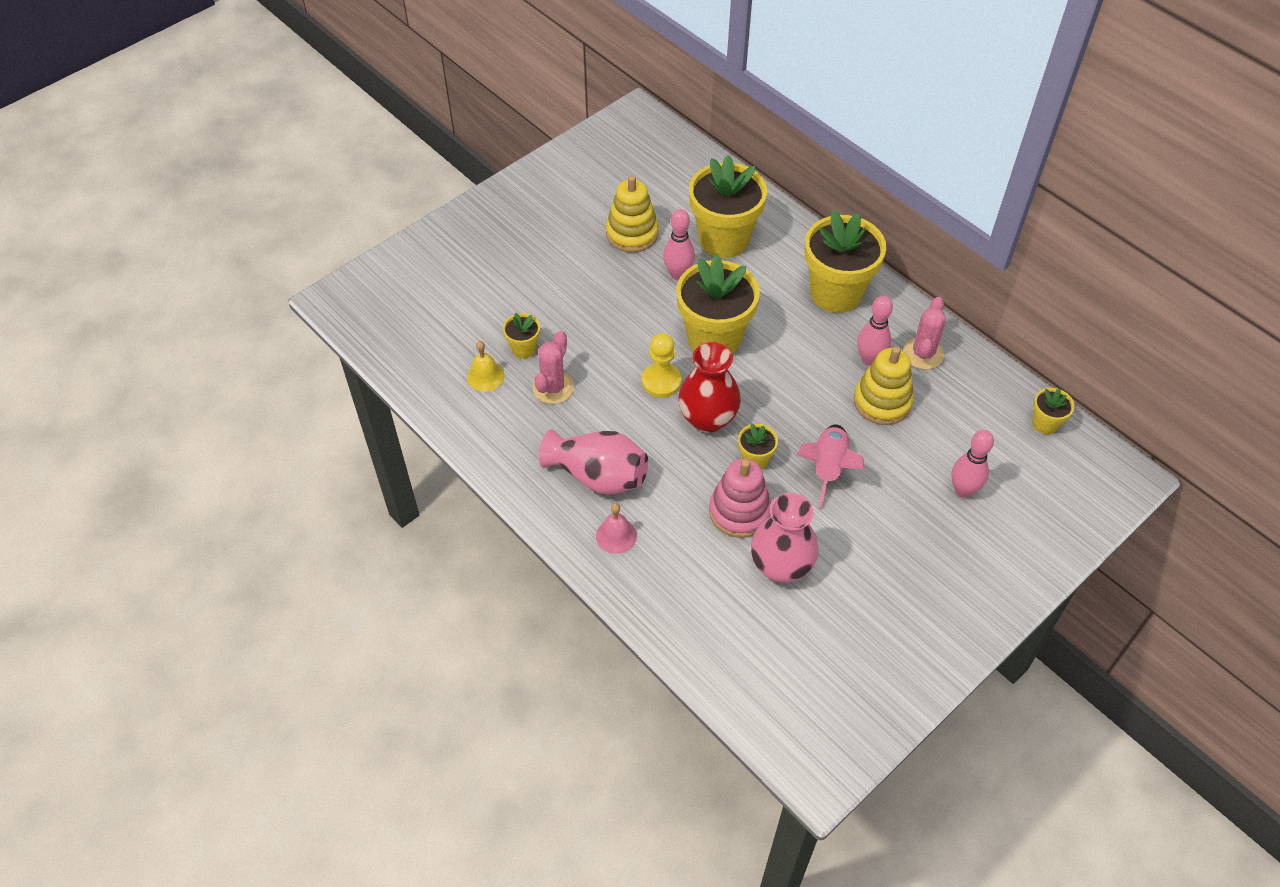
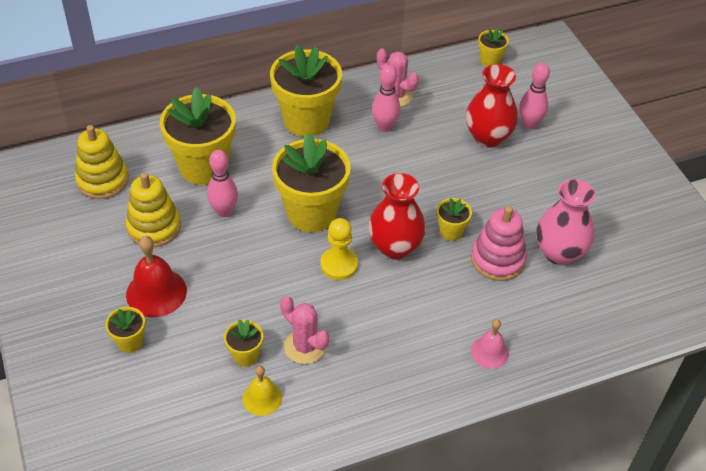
camera: 70 degrees left, 5 degrees down
pink vase [539,430,648,495] -> none
pink rocket [796,424,864,508] -> none
yellow stacking toy [854,346,914,425] -> yellow stacking toy moved to [75,125,129,199]
none -> yellow flower pot [105,307,145,353]
none -> red bell [126,236,187,317]
none -> red vase [466,64,518,148]

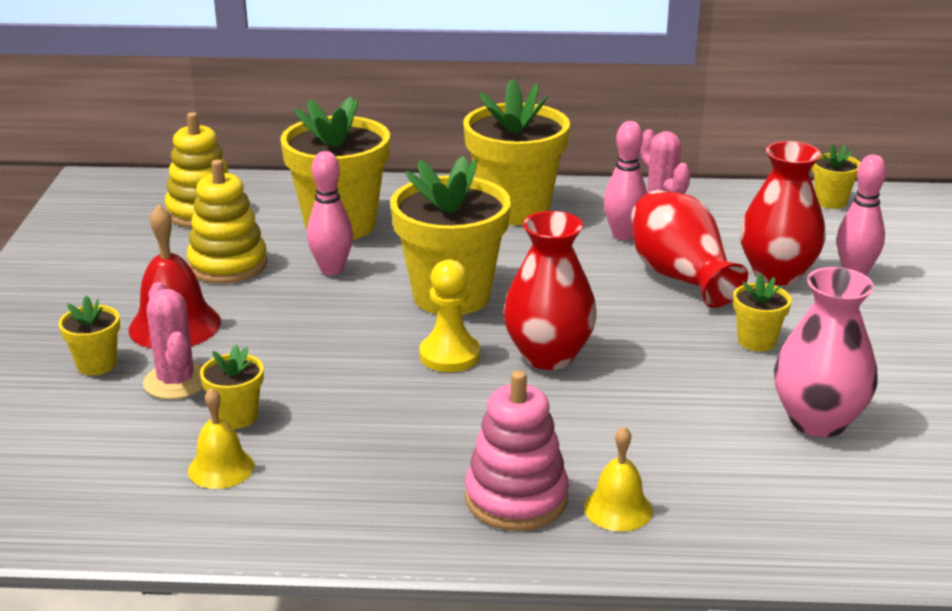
camera: 25 degrees right, 20 degrees down
pink cactus [280,296,329,364] -> pink cactus moved to [143,282,203,399]
yellow flower pot [436,198,472,241] -> yellow flower pot moved to [733,273,792,351]
pink stacking toy [471,206,527,281] -> pink stacking toy moved to [465,370,569,531]
pink bell [471,319,509,369] -> yellow bell [584,426,653,531]
none -> red vase [631,190,748,308]

